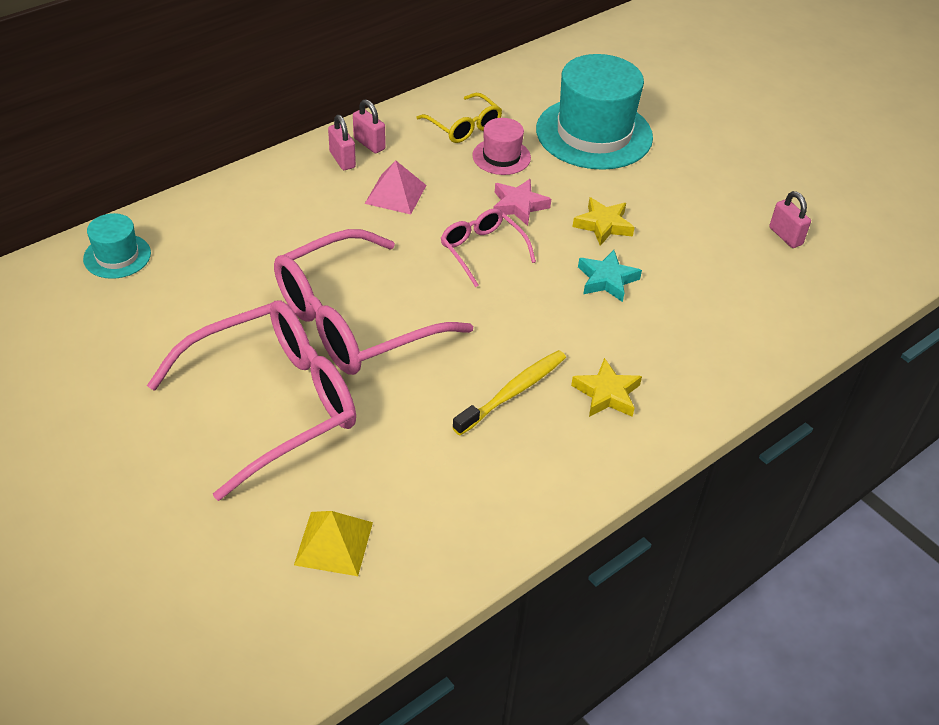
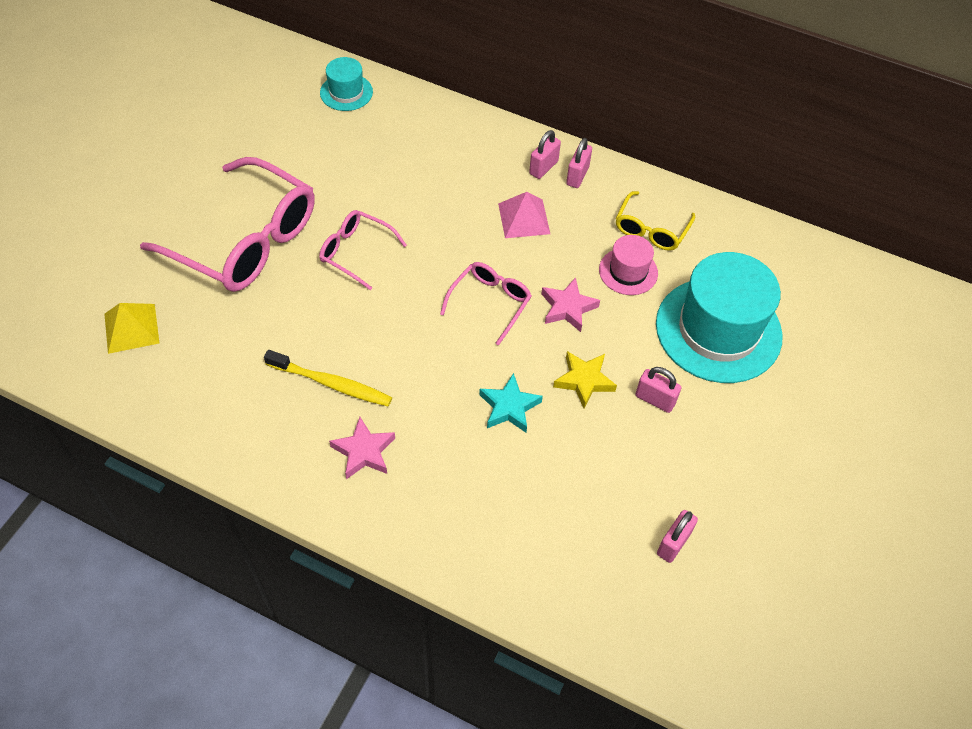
camera: 65 degrees right, 10 degrees up
pink glasses [274,229,473,375] -> pink glasses [319,210,407,290], size x0.50
yellow star [571,358,642,417] -> pink star [329,417,395,479]
none -> pink padlock [635,367,681,413]

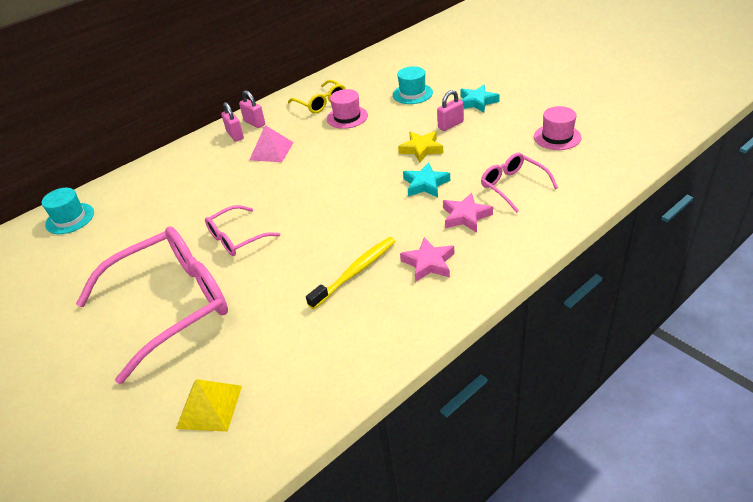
camera: 60 degrees left, 15 degrees down
pink glasses [440,262,532,346] -> pink glasses moved to [481,153,558,213]
pink star [541,277,600,332] -> pink star moved to [443,193,493,233]
turquoise hat [656,252,783,383] -> turquoise hat [393,66,433,104], size x0.49
pink padlock [657,510,698,563] -> pink hat [534,106,582,150]
none -> turquoise star [460,85,500,113]

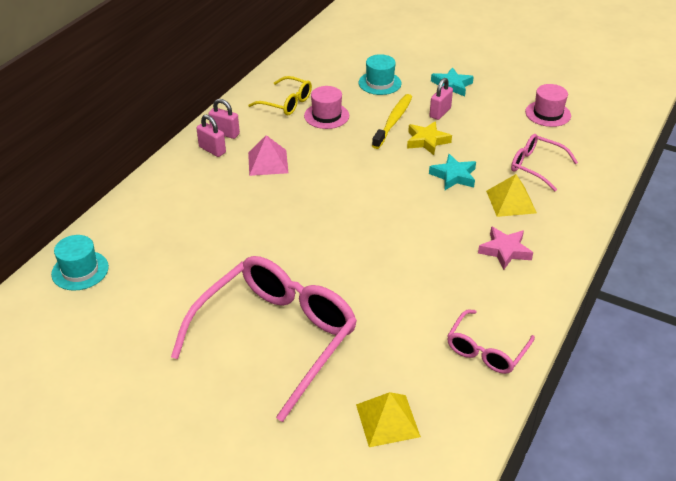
camera: 25 degrees left, 0 degrees up
pink glasses [205,205,280,256] -> pink glasses moved to [447,309,535,374]
yellow toothbrush [306,237,396,309] -> yellow toothbrush moved to [372,94,412,149]
pink star [443,193,493,233] -> yellow pyramid [486,174,537,217]

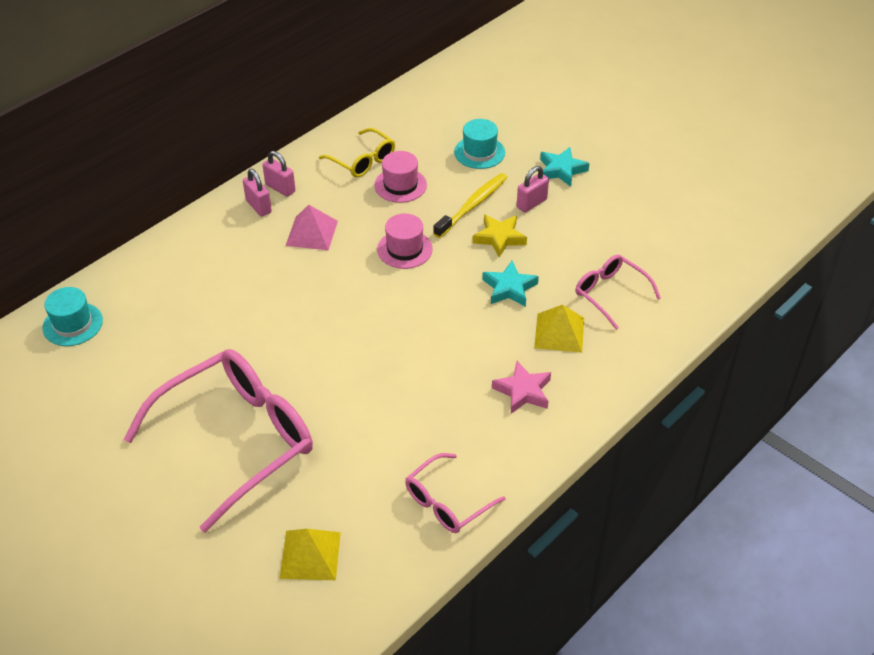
camera: 15 degrees right, 5 degrees up
pink hat [525,84,571,127] -> pink hat moved to [377,214,433,269]

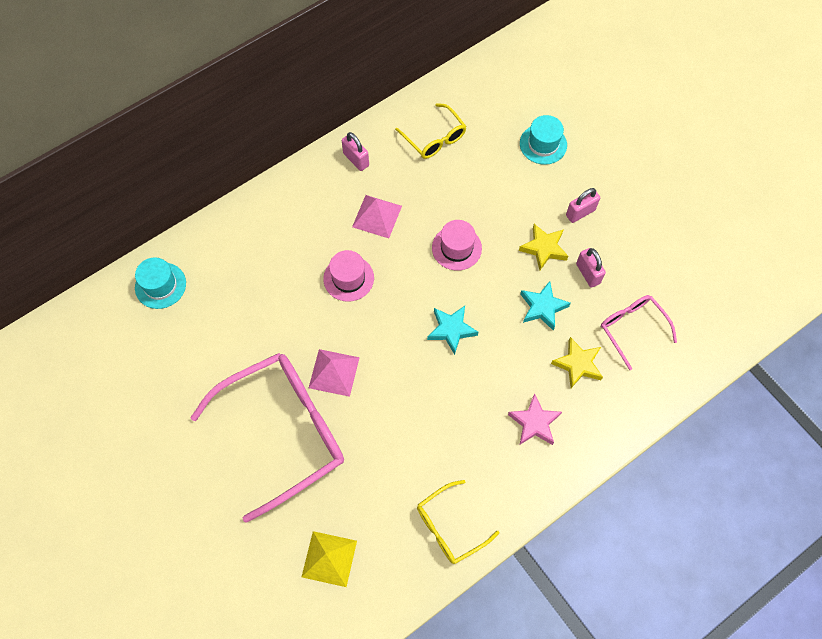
camera: 10 degrees right, 20 degrees up
pink padlock [243,169,272,217] -> pink padlock moved to [576,248,606,288]
pink hat [374,151,427,203] -> pink hat moved to [323,250,374,302]
pink glasses [405,453,505,533] -> yellow glasses [417,480,499,564]
yellow toothbrush [433,173,507,238] -> none
yellow pyramid [534,304,584,353] -> yellow star [551,337,603,388]
turquoise star [540,147,590,187] -> turquoise star moved to [427,306,478,355]
none -> pink pyramid [309,349,360,397]

